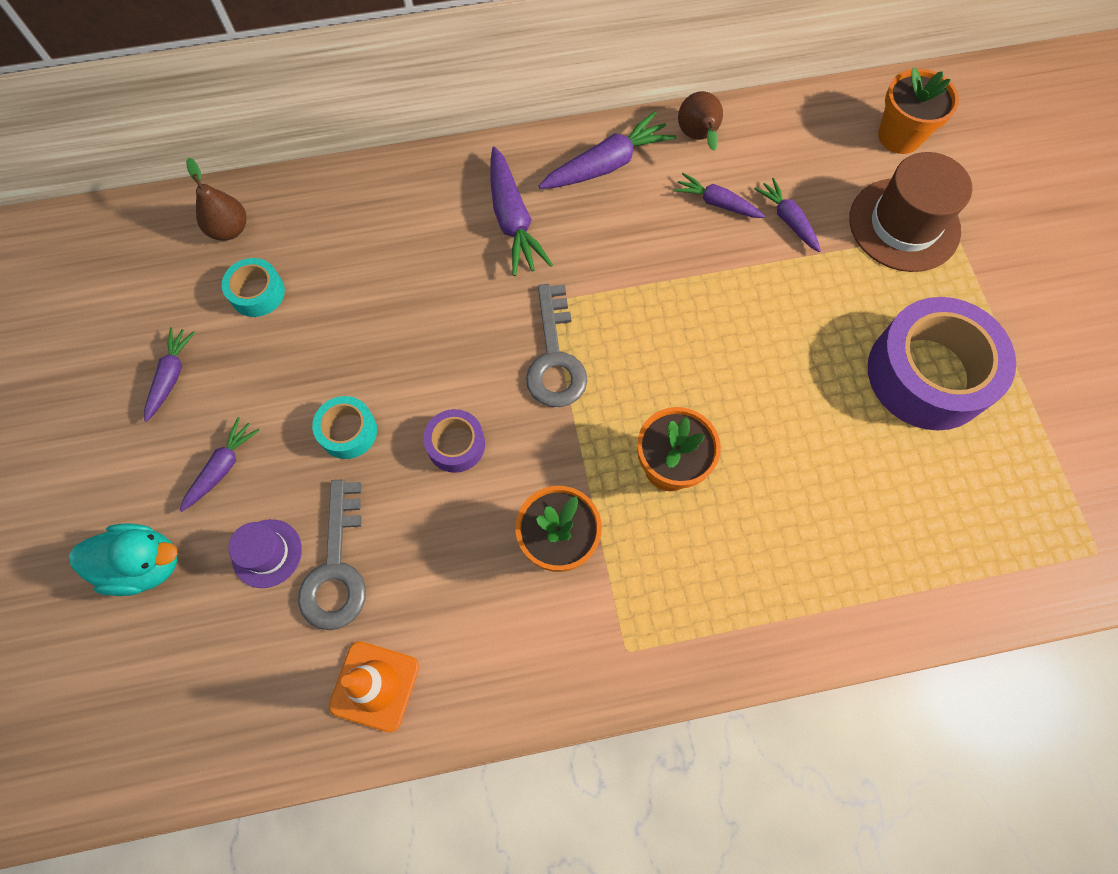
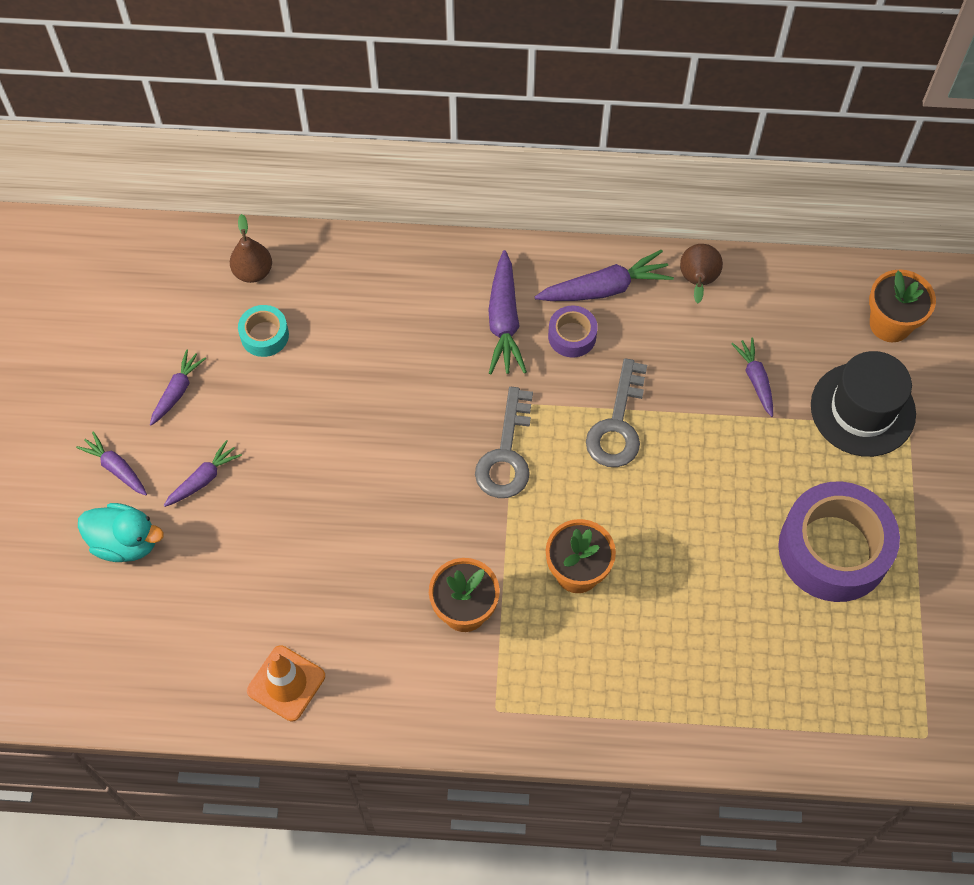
camera: 15 degrees right, 5 degrees down
purple hat [228,519,302,588] -> none
grey key [298,480,366,630] -> grey key moved to [586,358,647,467]
turquoise tape [312,396,377,459] -> none
purple tape [423,409,485,473] -> purple tape moved to [548,306,598,358]
purple carrot [674,173,765,218] -> purple carrot moved to [76,431,147,496]
brown hat [849,152,972,272] -> black hat [811,351,916,457]

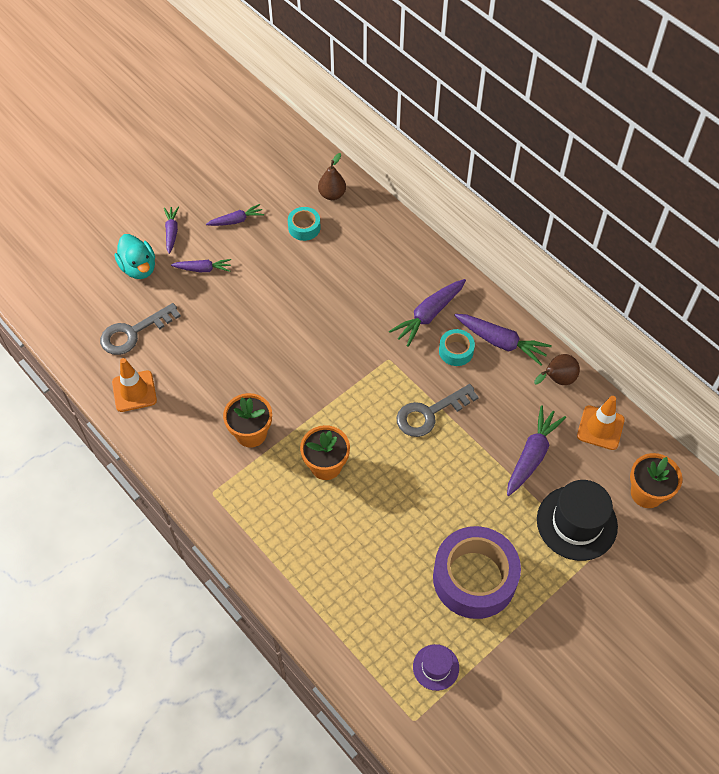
camera: 45 degrees right, 5 degrees down
grey key [475,387,533,498] -> grey key moved to [100,303,181,355]
purple tape [548,306,598,358] -> turquoise tape [439,329,475,366]
purple carrot [732,338,773,417] -> purple carrot [507,405,566,496], size x1.62
none -> purple hat [413,644,459,691]
none -> orange traffic cone [577,396,625,450]

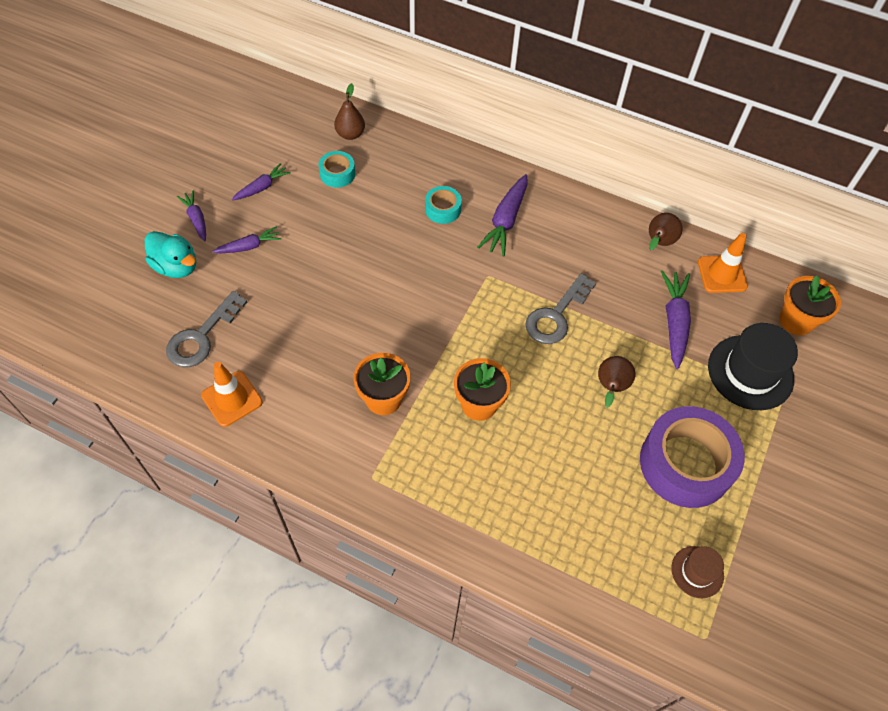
camera: 25 degrees left, 0 degrees up
purple hat [413,644,459,691] -> brown hat [671,546,724,598]
turquoise tape [439,329,475,366] -> turquoise tape moved to [425,186,462,224]
purple carrot [454,314,552,366] -> none
none -> brown pear [598,356,635,408]

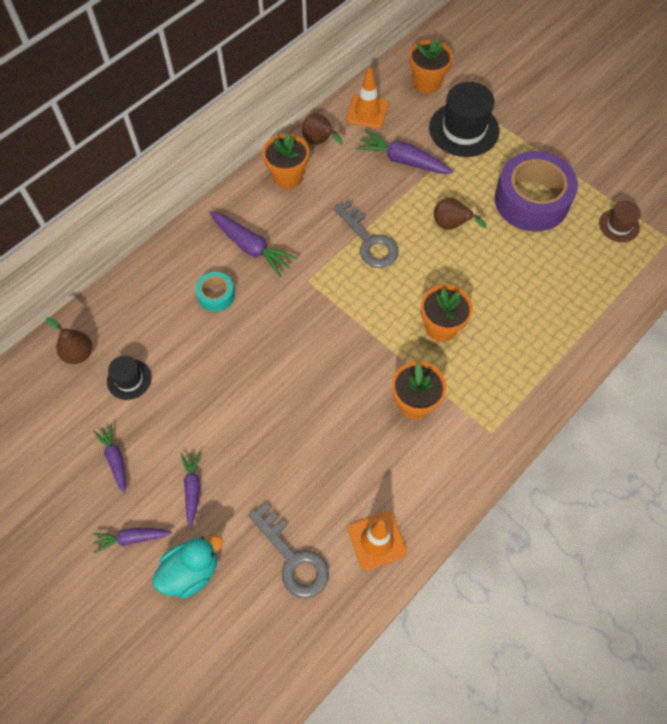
camera: 70 degrees left, 5 degrees up
turquoise tape [319,151,355,188] -> black hat [107,356,152,400]
none -> orange flower pot [262,133,309,189]

